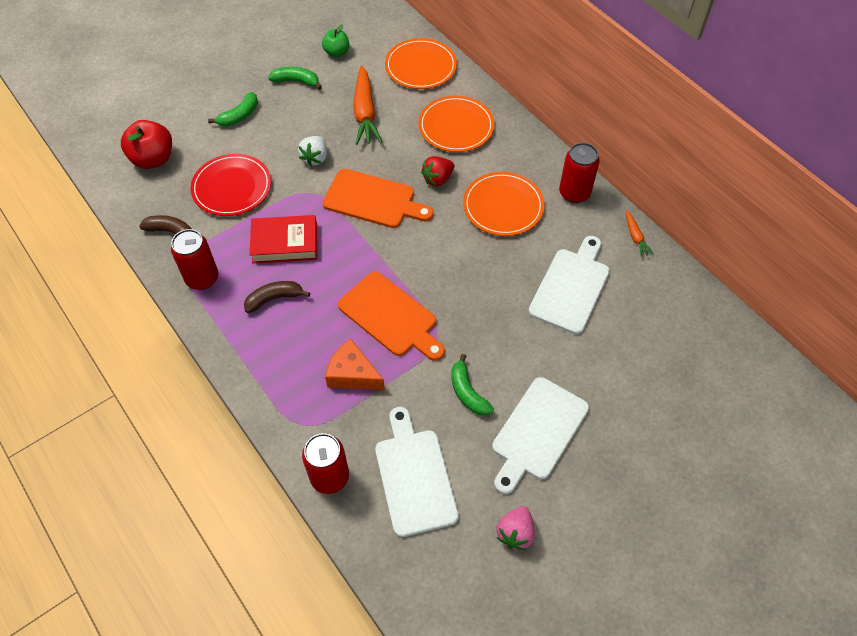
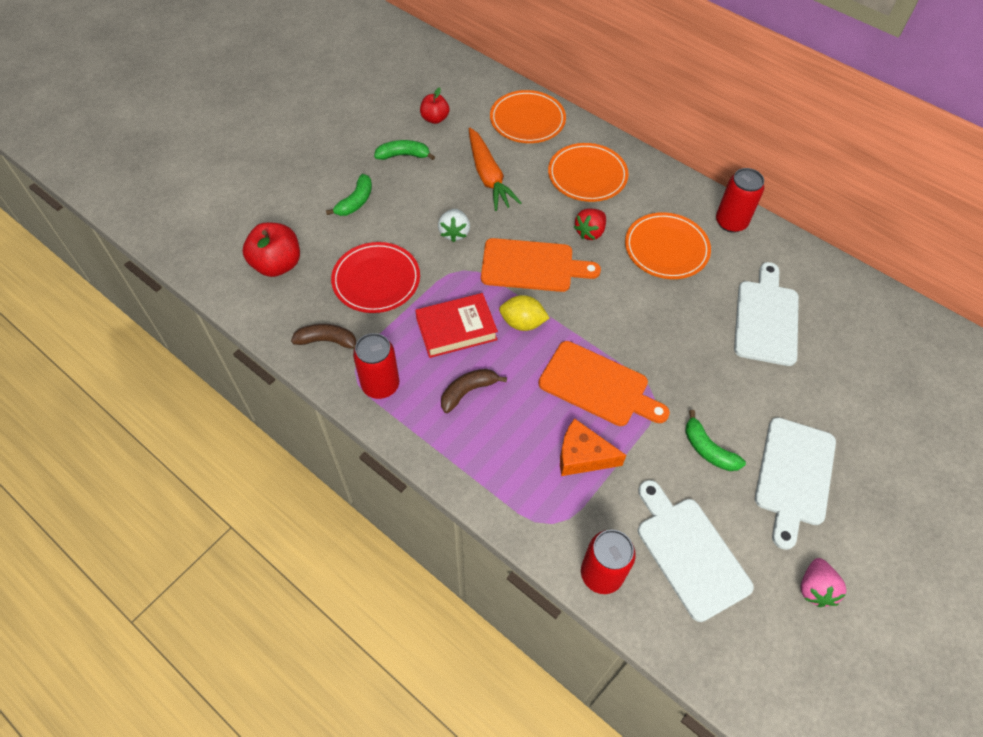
camera: 15 degrees left, 0 degrees up
green apple [322,24,349,57] -> red apple [420,87,449,124]
orange carrot [625,210,654,256] -> none
none -> yellow lemon [499,295,549,331]

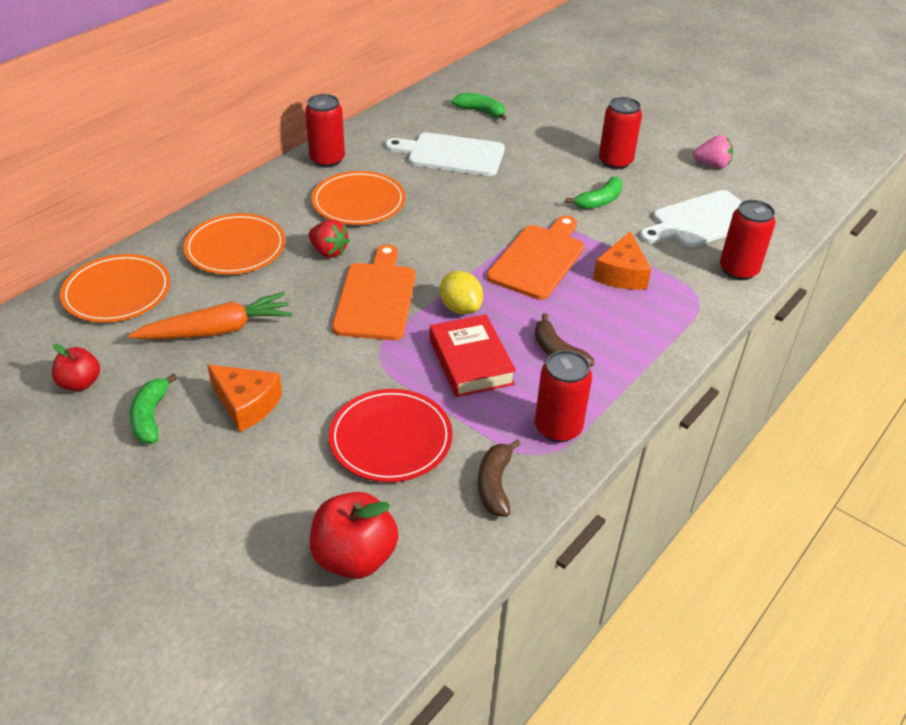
camera: 90 degrees left, 15 degrees down
green banana [326,174,372,216] -> green banana moved to [452,93,506,120]
white strawberry [438,209,470,242] -> none
yellow lemon [499,295,549,331] -> yellow lemon turned 45 degrees counterclockwise [440,271,483,314]
white cutting board [755,417,836,550] -> red can [599,97,642,169]
none -> orange cheese [207,364,282,432]

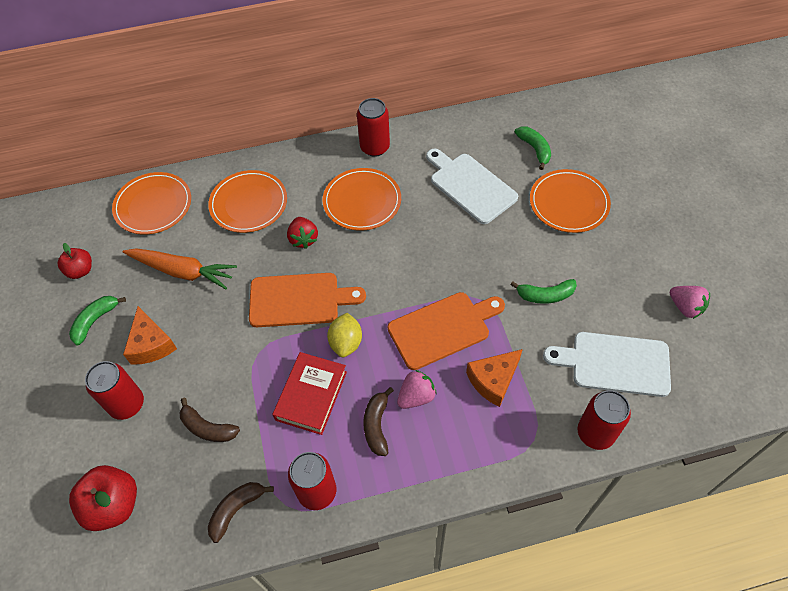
camera: 40 degrees right, 15 degrees up
red plate [329,389,453,482] -> brown banana [179,398,240,442]
orange cutting board [332,244,416,340] -> orange cutting board turned 45 degrees clockwise [249,273,366,327]
red can [599,97,642,169] -> red can moved to [85,361,144,420]
none -> pink strawberry [397,370,437,409]
none -> orange plate [530,169,611,233]

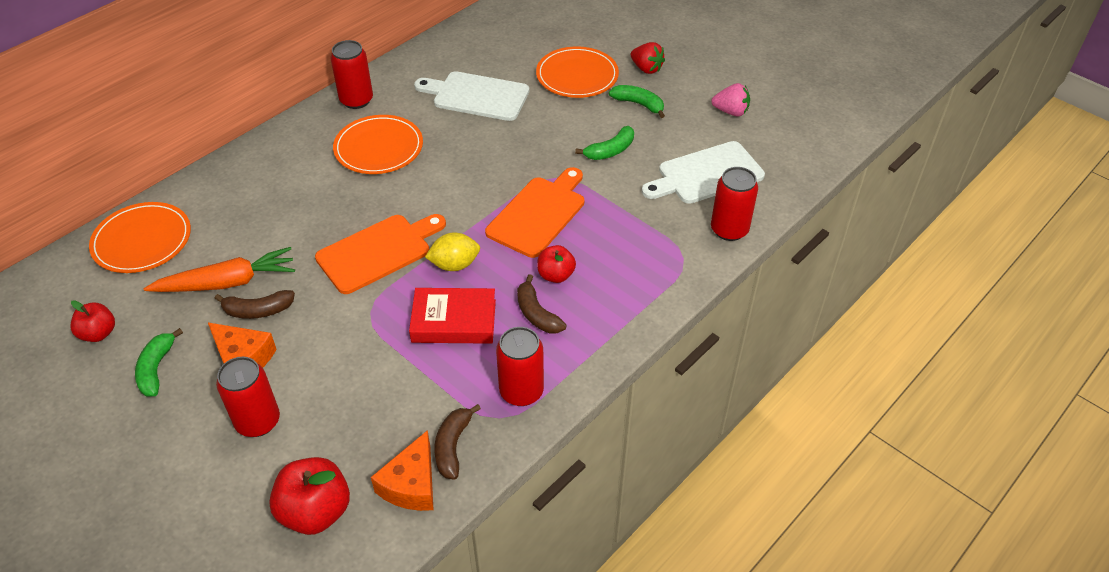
camera: 35 degrees left, 10 degrees down
brown banana [179,398,240,442] -> brown banana moved to [215,290,295,319]
orange plate [208,170,287,233] -> none
red book [272,352,347,435] -> red book turned 75 degrees counterclockwise [409,288,496,344]
red strawberry [287,217,318,249] -> red strawberry moved to [631,42,665,74]
yellow lemon [327,313,362,357] -> yellow lemon turned 75 degrees counterclockwise [425,232,480,271]
pink strawberry [397,370,437,409] -> red apple [537,245,576,283]
orange cheese [466,349,523,407] -> orange cheese moved to [371,430,434,511]
green banana [515,126,551,170] -> green banana moved to [609,85,665,118]

